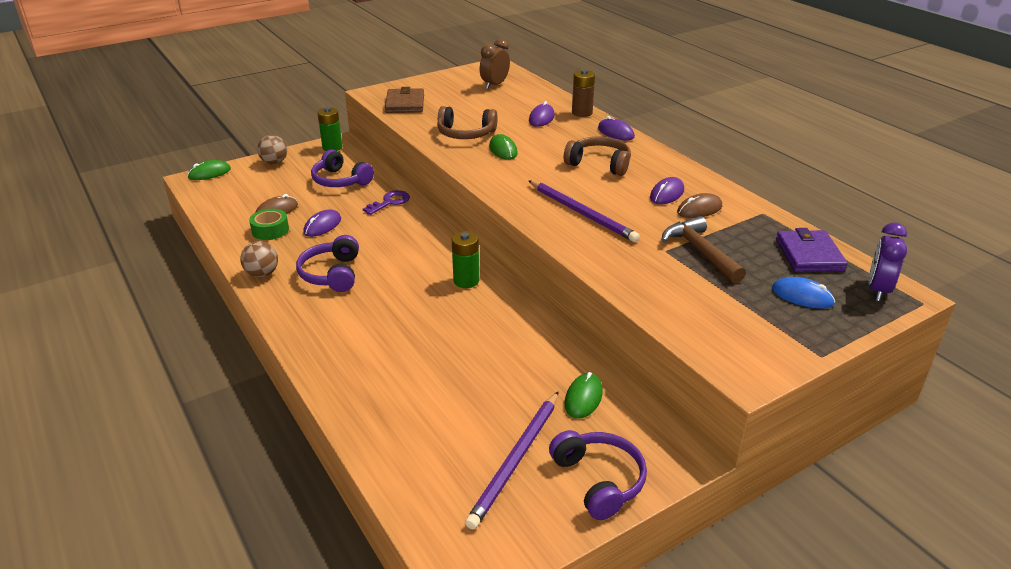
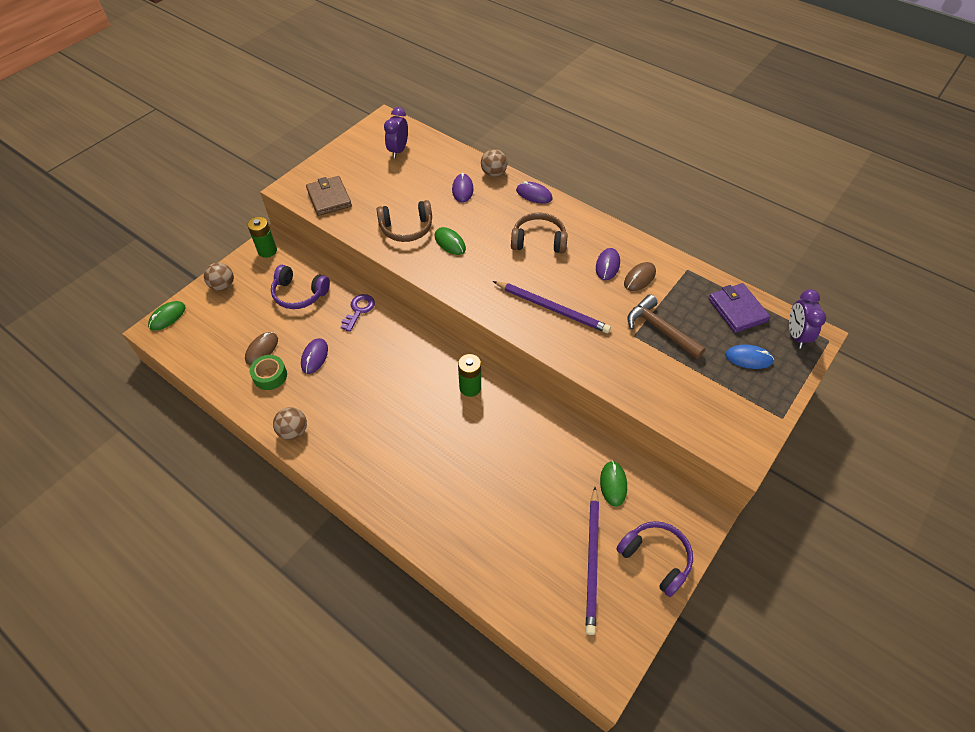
camera: 20 degrees left, 20 degrees up
purple headphones [296,235,359,292] -> none
brown clock [480,39,510,89] -> purple clock [384,107,408,158]
brown battery [572,69,595,117] -> brown ball [481,149,507,177]

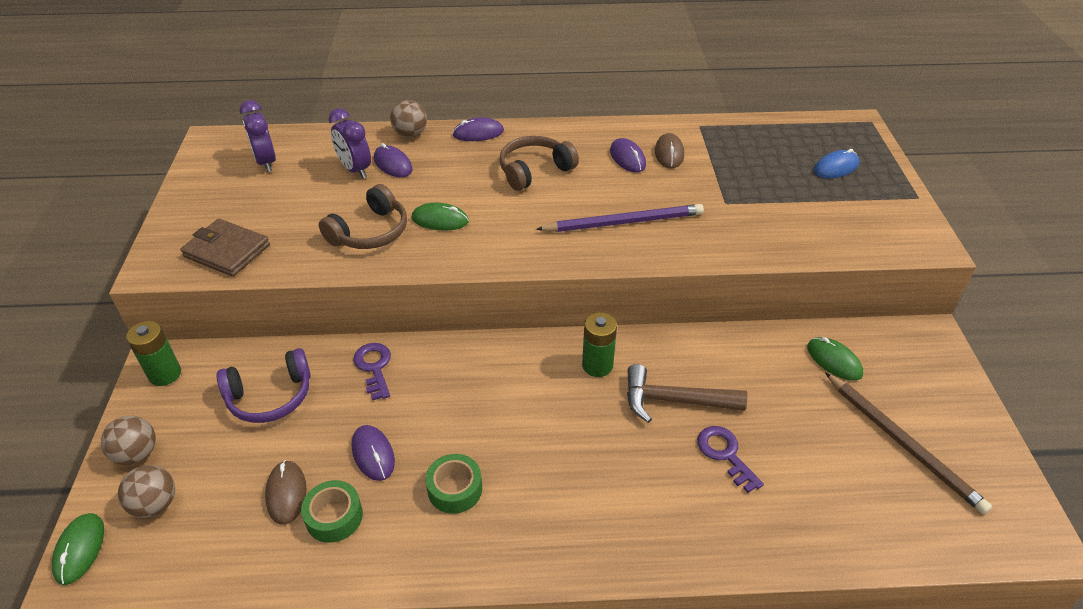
camera: 40 degrees left, 10 degrees down
brown ball [273,407,307,440] -> brown ball moved to [118,465,175,518]
purple pencil [586,487,599,635] -> brown pencil [825,372,992,514]
purple headphones [616,521,693,597] -> none
brown hammer [628,294,706,359] -> brown hammer moved to [627,364,747,423]
purple wallet [708,283,770,333] -> none
purple clock [789,289,826,349] -> purple clock moved to [329,108,371,178]
none -> green tape [426,454,482,514]
none -> purple key [697,426,764,493]

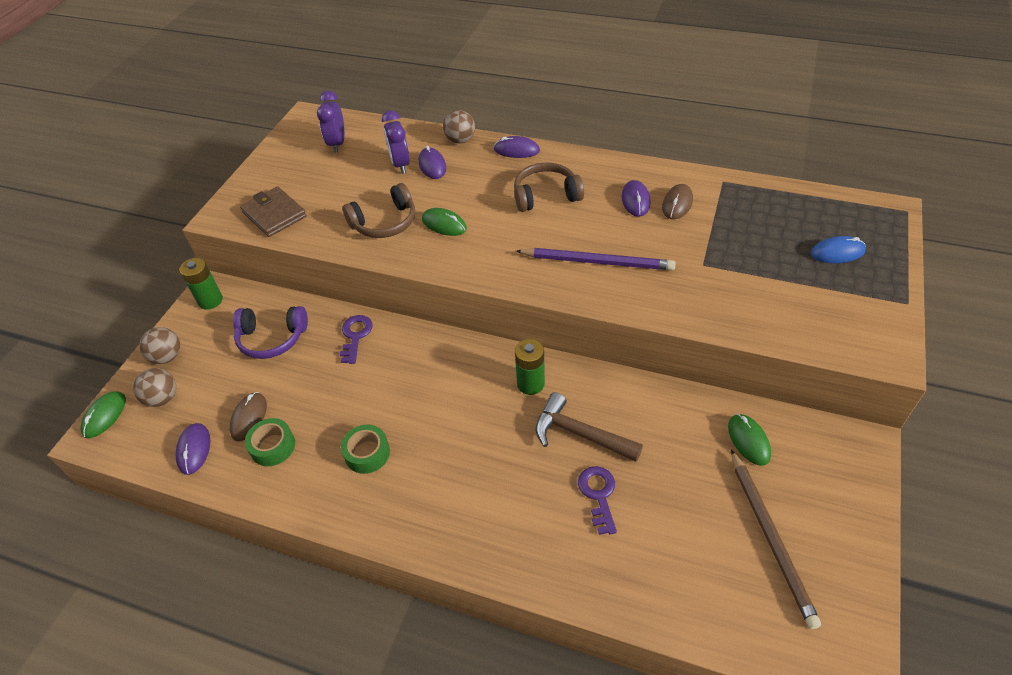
camera: 25 degrees right, 5 degrees up
purple mouse [352,425,395,481] -> purple mouse moved to [176,423,210,475]

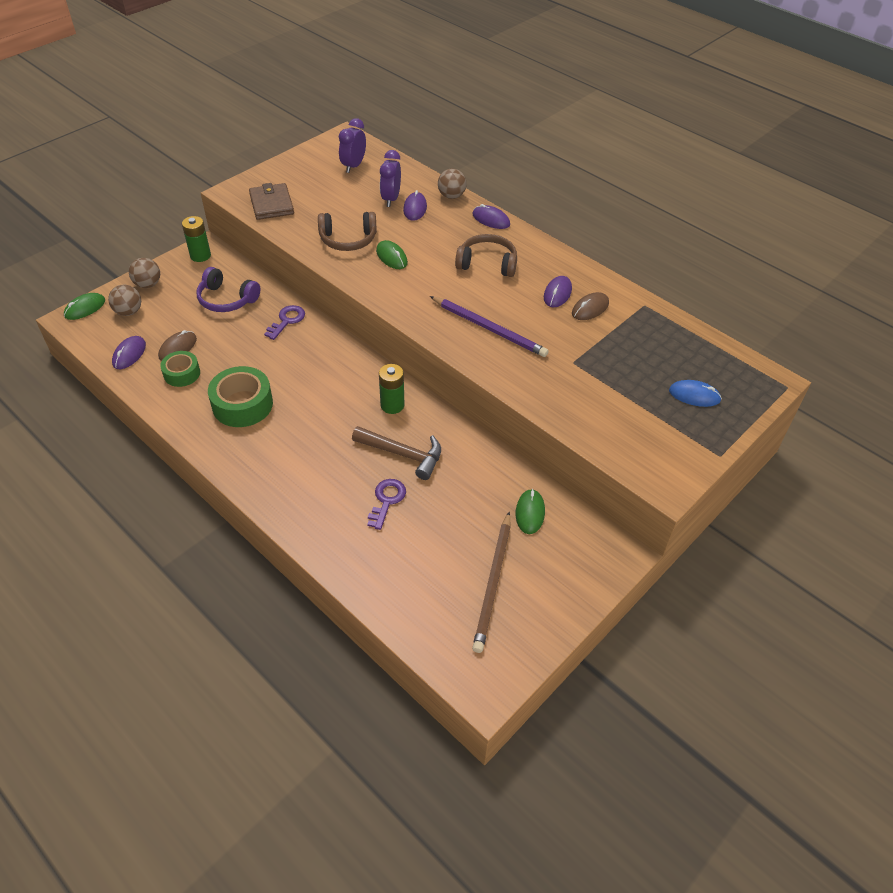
camera: 20 degrees right, 0 degrees up
green tape [341,424,390,474] -> green tape [208,366,273,427], size x1.62
brown hammer [535,392,643,462] -> brown hammer turned 150 degrees clockwise [352,426,441,480]

